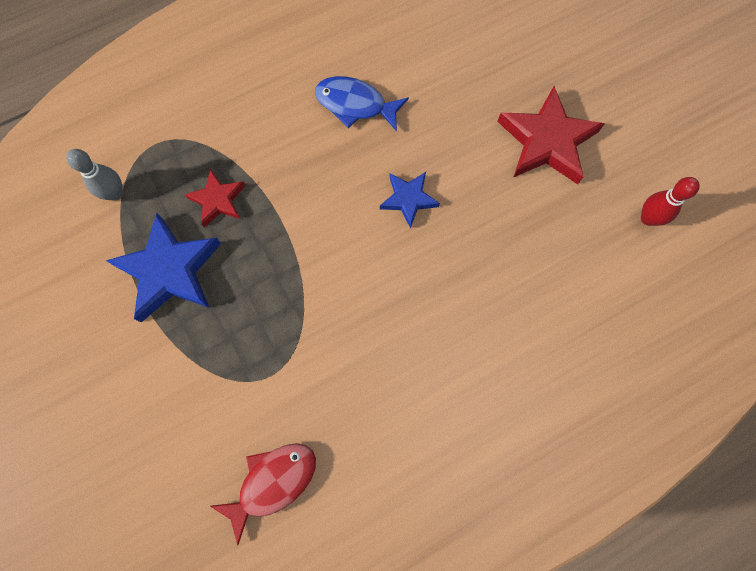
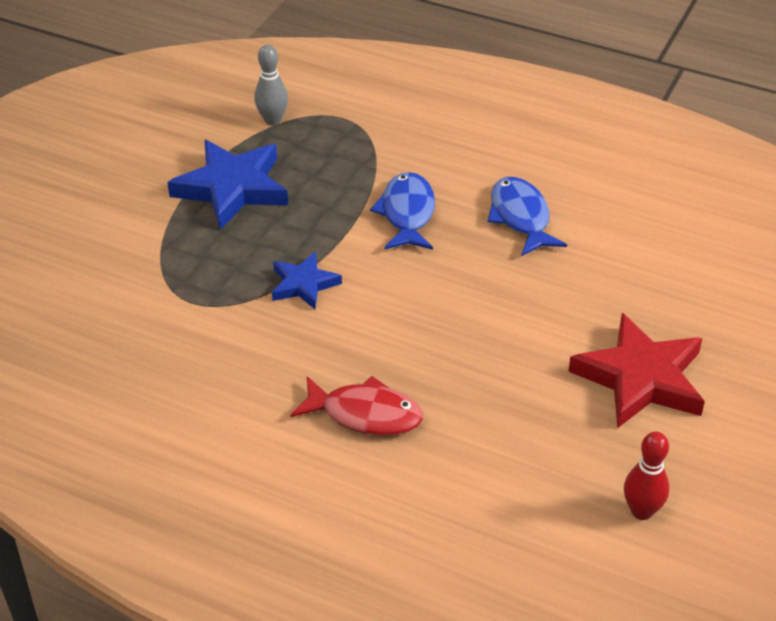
camera: 55 degrees right, 30 degrees down
red star [184,169,246,227] -> none
red fish [210,443,316,545] -> red fish moved to [290,376,423,436]
blue star [380,172,440,228] -> blue star moved to [272,251,342,309]
none -> blue fish [370,172,435,250]

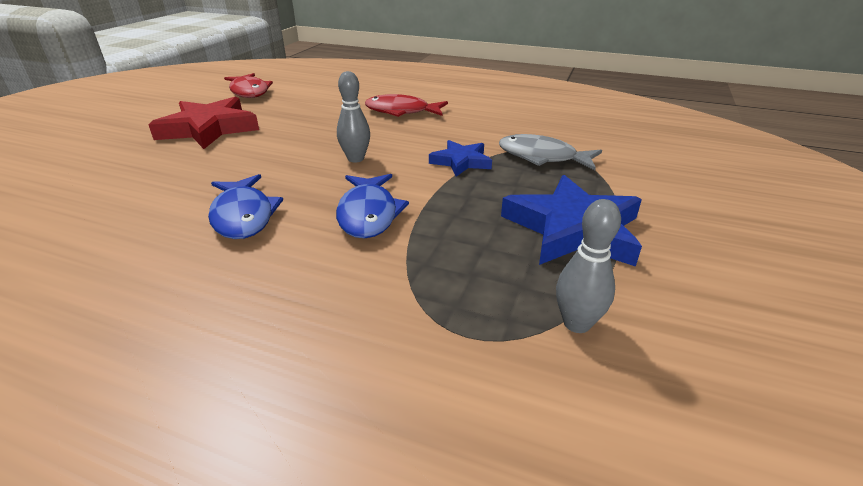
camera: 175 degrees right, 10 degrees down
red bowling pin [624,432,670,520] -> red fish [224,73,273,98]
none -> grey bowling pin [337,71,370,163]
none -> grey fish [499,134,602,170]

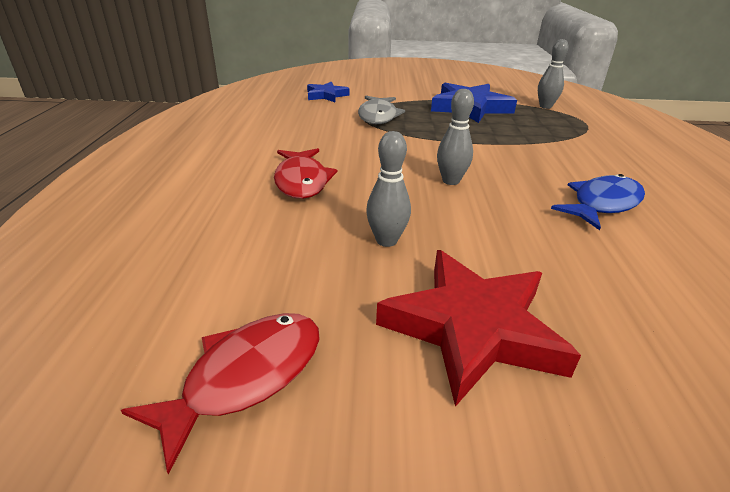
camera: 110 degrees left, 0 degrees up
blue fish [336,174,409,238] -> none
blue star [429,140,492,177] -> blue star moved to [307,82,350,102]
none -> grey bowling pin [366,131,411,247]

